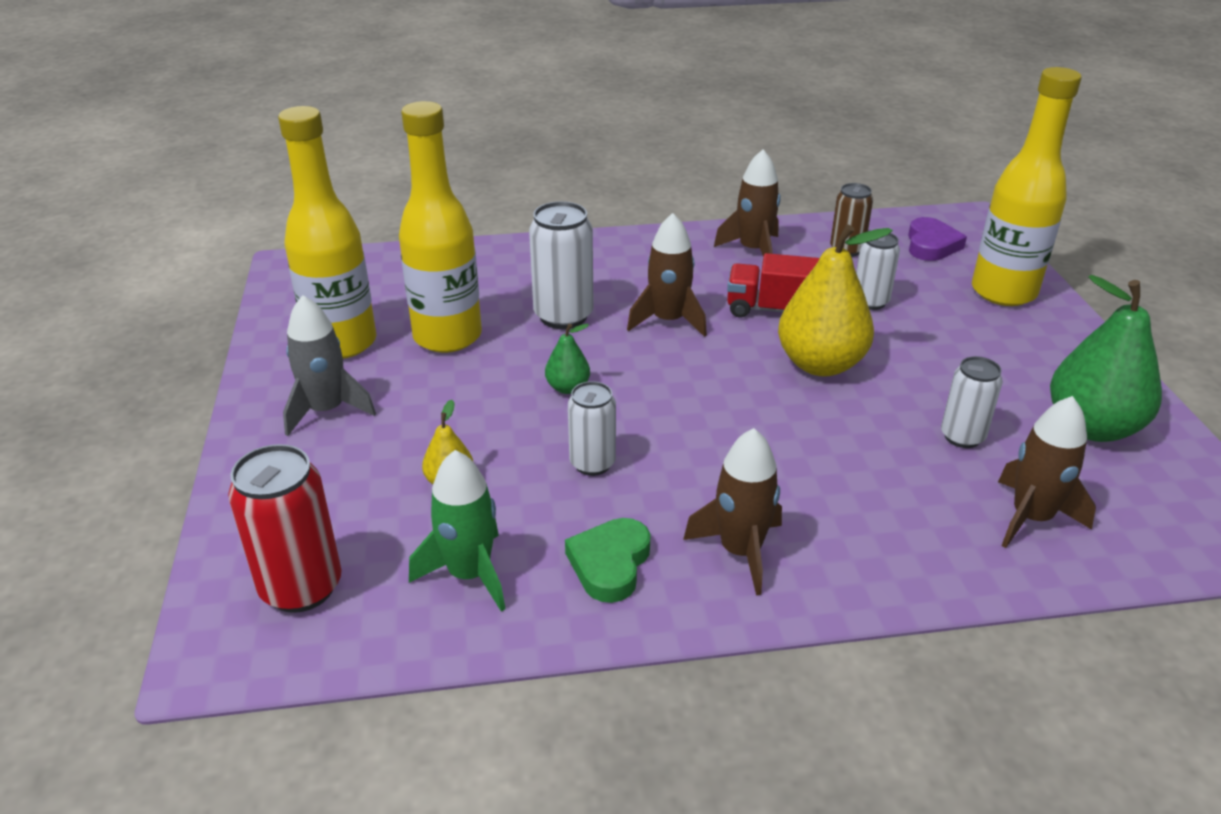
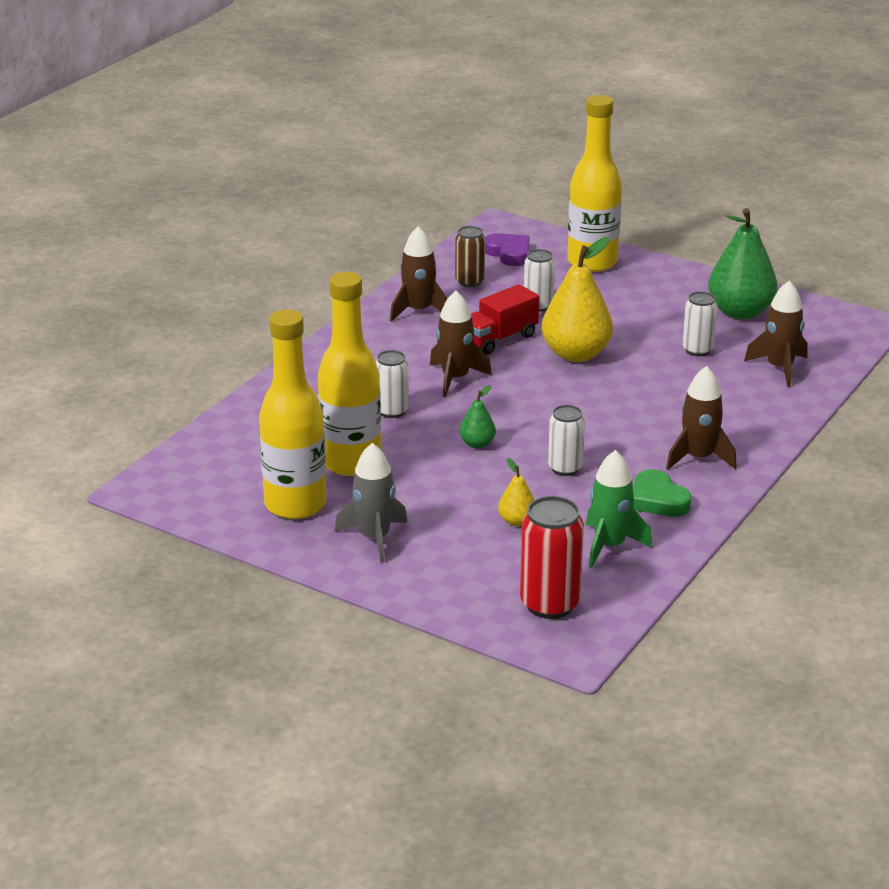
camera: 50 degrees left, 5 degrees down
white can [529,201,594,329] -> white can [375,350,409,418], size x0.64

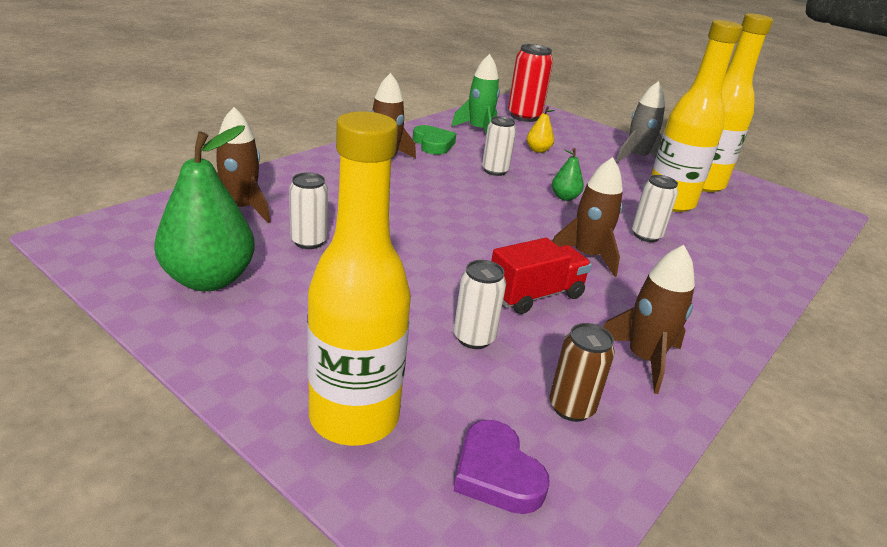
camera: 175 degrees left, 0 degrees up
yellow pear [542,237,613,362] -> none

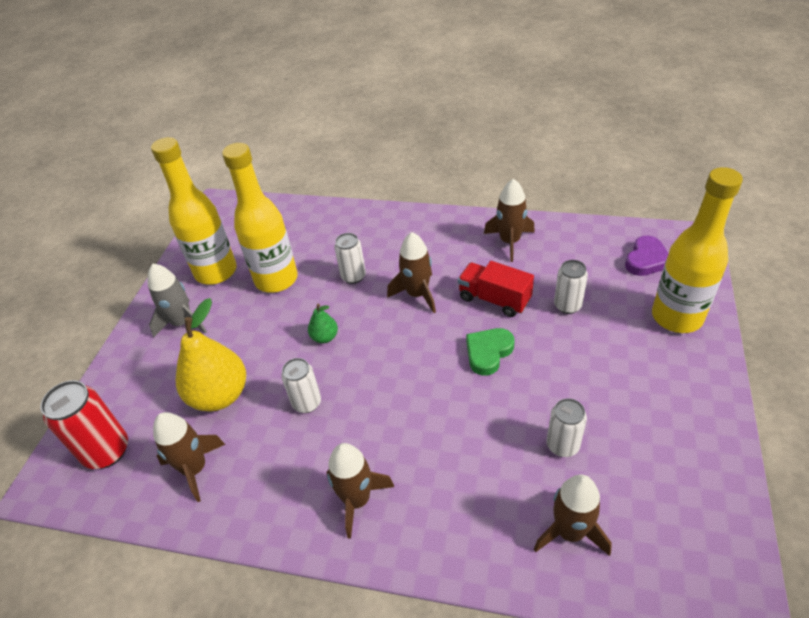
camera: 110 degrees left, 15 degrees up
green pear [154,125,255,291] -> none
green heart [413,125,456,154] -> green heart moved to [466,328,515,376]
green rocket [451,54,500,134] -> brown rocket [153,412,226,502]
yellow pear [527,106,555,153] -> yellow pear [176,298,246,411], size x2.11
brown can [549,323,615,422] -> none

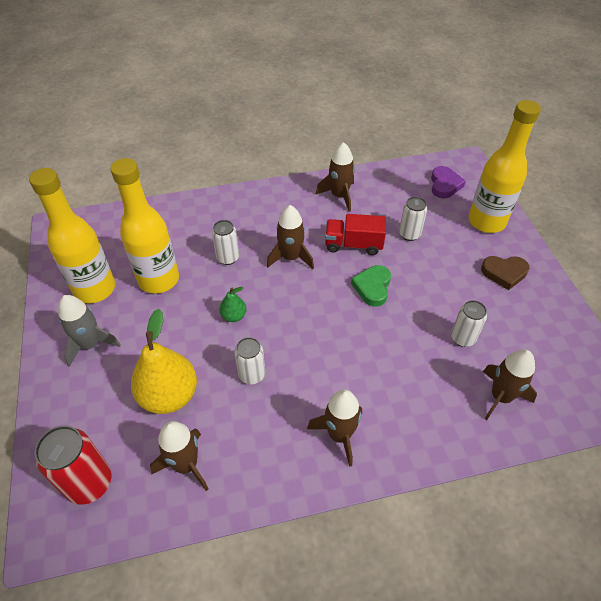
camera: 30 degrees left, 5 degrees up
none -> brown heart [481,256,529,290]

